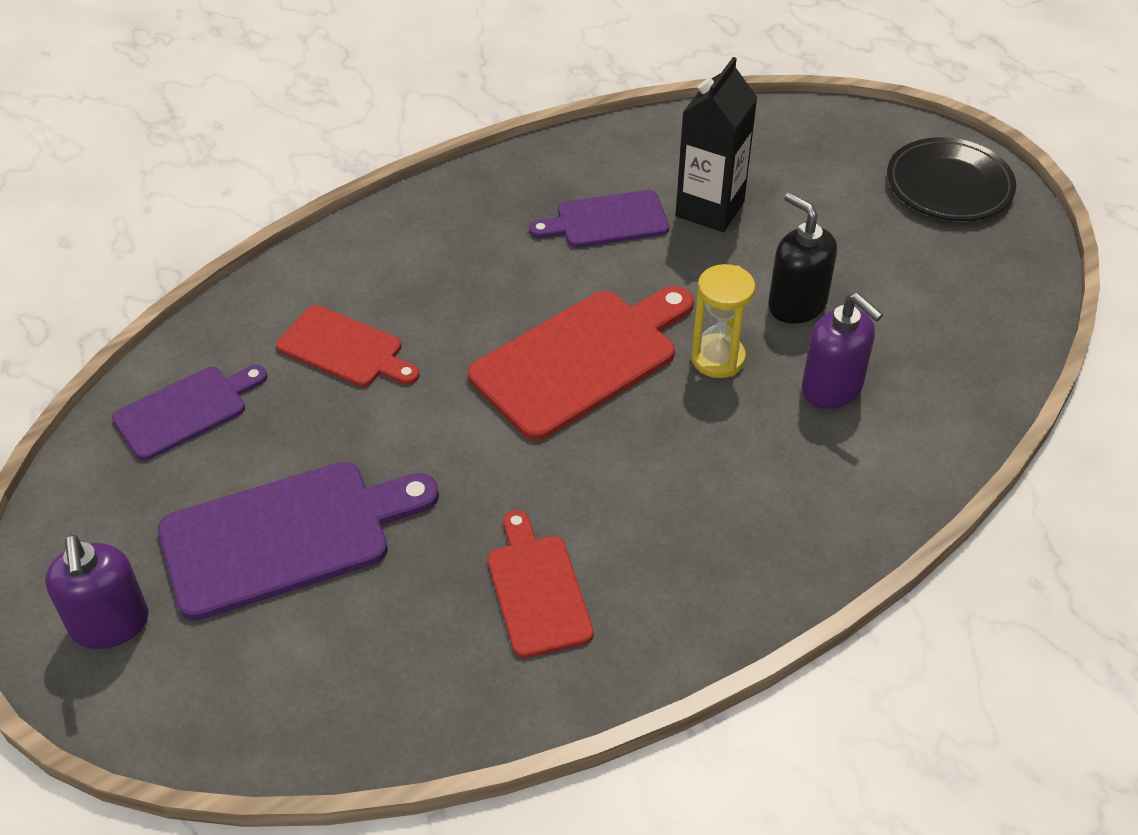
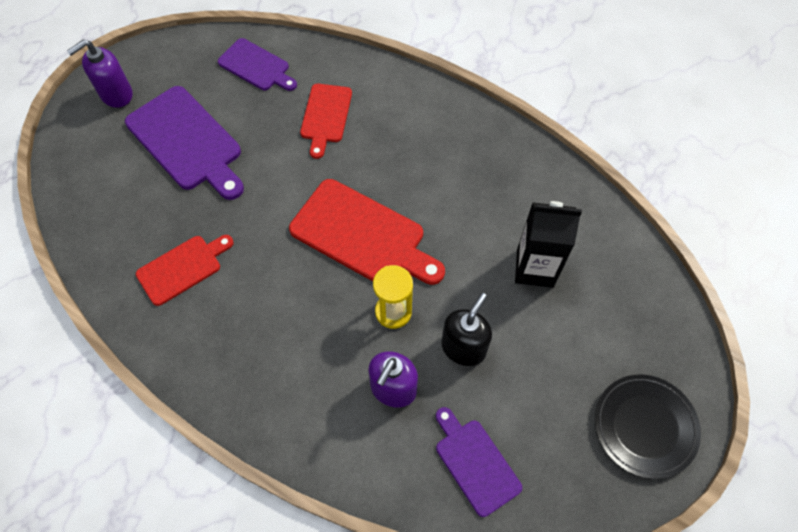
camera: 70 degrees right, 15 degrees up
purple cutting board [529,190,669,248] -> purple cutting board moved to [436,407,522,517]

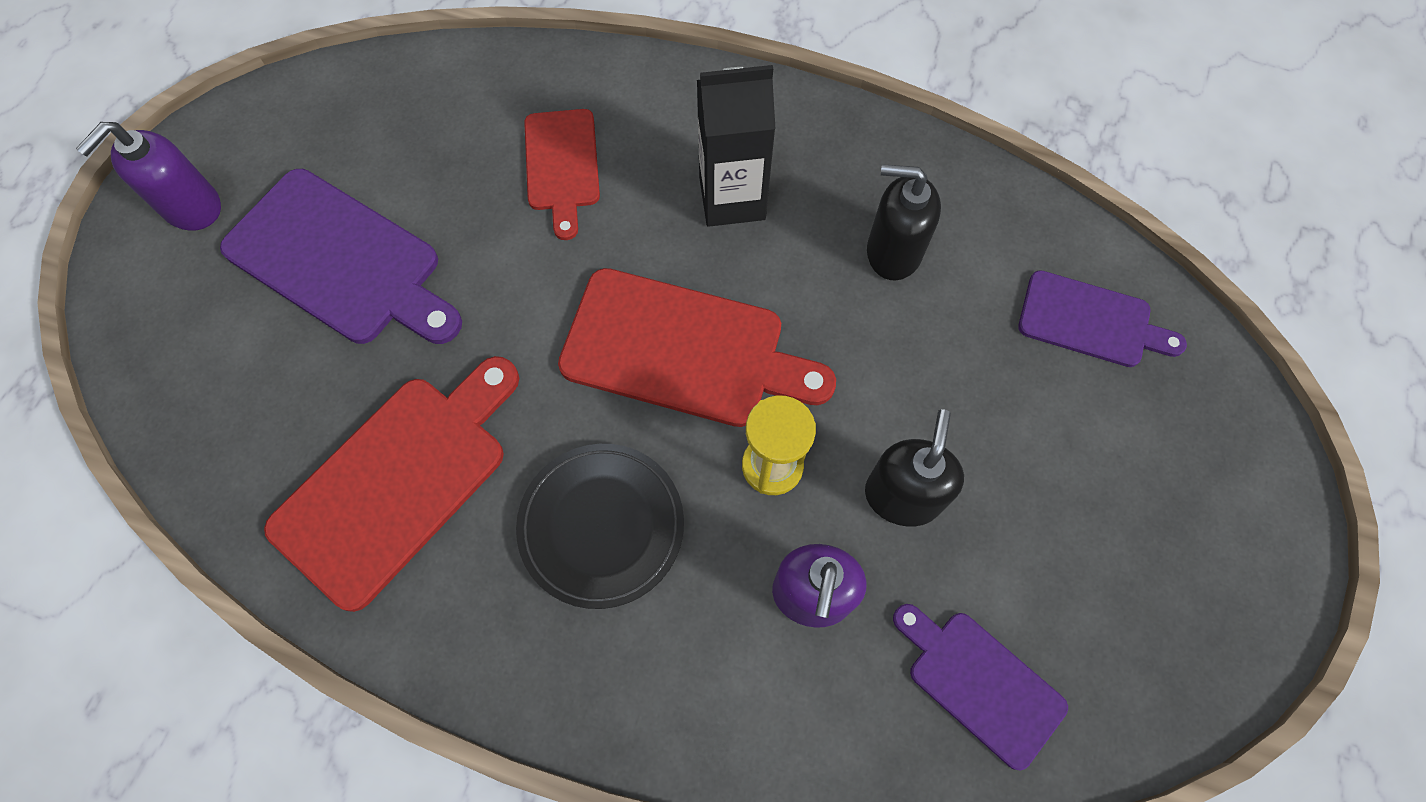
camera: 15 degrees left, 5 degrees up
red cutting board [136,235,234,306] -> red cutting board [264,356,519,612], size x1.66
purple cutting board [218,38,297,91] -> purple cutting board moved to [1018,270,1187,367]
black carton [515,201,582,288] -> black carton moved to [697,65,775,227]
black plate [595,374,701,479] -> black plate moved to [516,444,684,609]
none -> black soap dispenser [867,164,941,280]

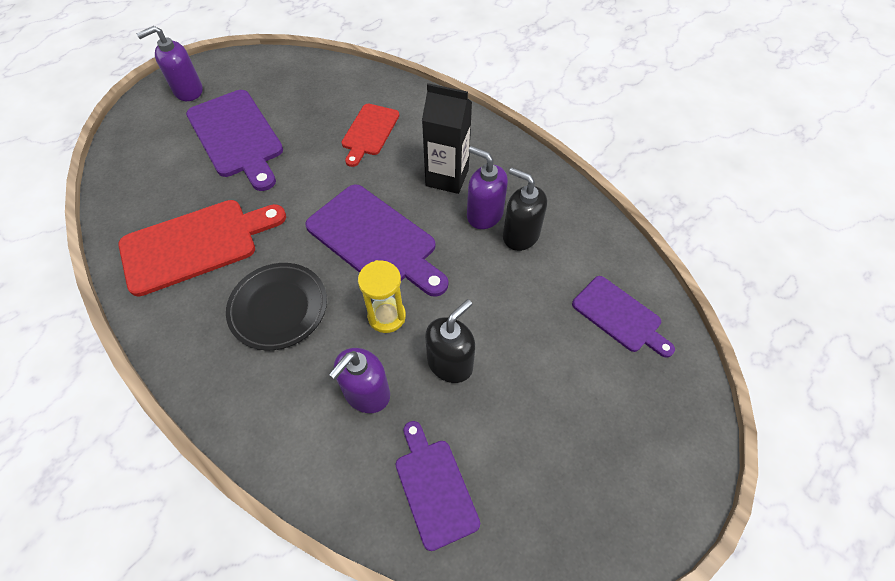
camera: 25 degrees right, 10 degrees down
red cutting board [558,268,836,427] -> purple cutting board [305,185,448,297]
none -> purple soap dispenser [467,146,508,229]

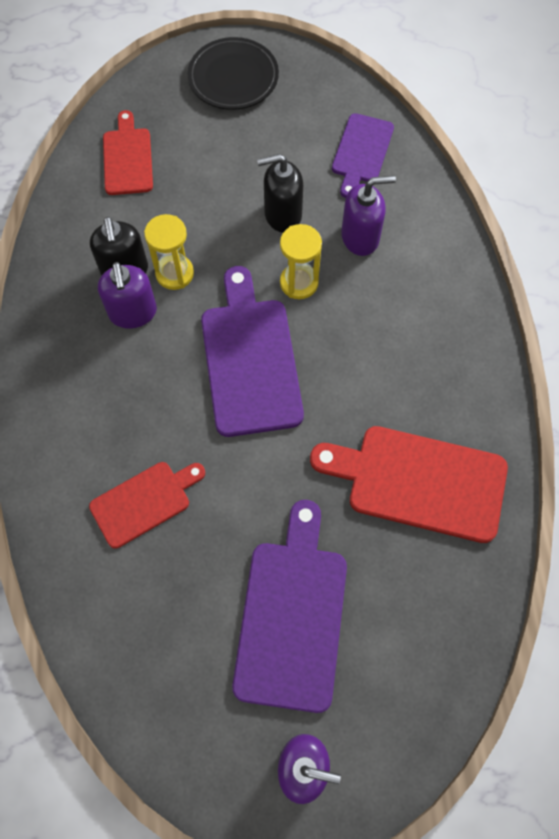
camera: 140 degrees left, 10 degrees up
black plate [226,263,327,350] -> black plate moved to [188,37,279,110]
black carton [422,83,472,194] -> none
purple cutting board [572,276,675,358] -> red cutting board [103,110,153,195]
none -> yellow hourglass [144,214,194,290]

